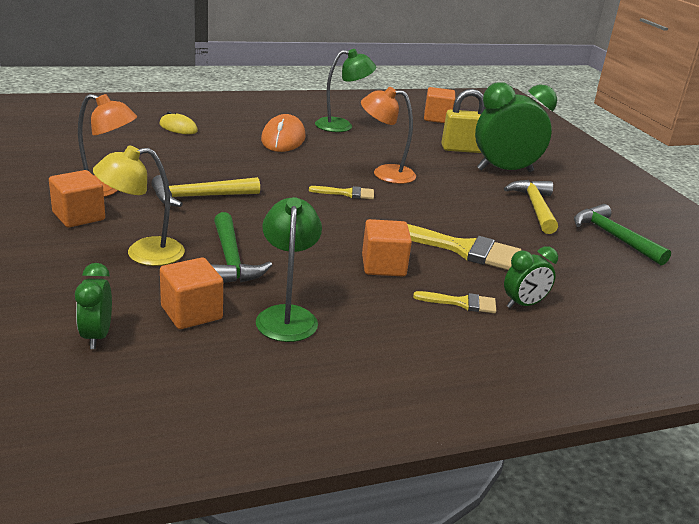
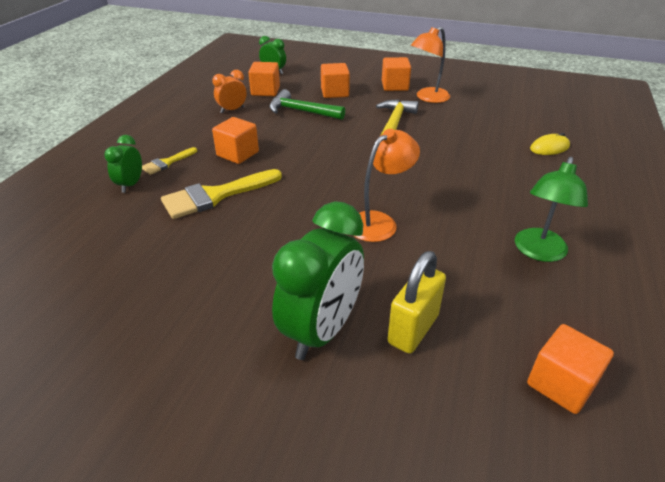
camera: 130 degrees right, 10 degrees up
yellow lamp [93,146,185,266] -> orange cube [321,63,350,98]
green lamp [256,197,322,342] -> orange clock [212,70,247,113]
orange mouse [261,114,306,152] -> none
yellow brush [309,186,374,199] -> none
yellow hammer [504,180,558,234] -> none
green hammer [574,204,671,265] -> none

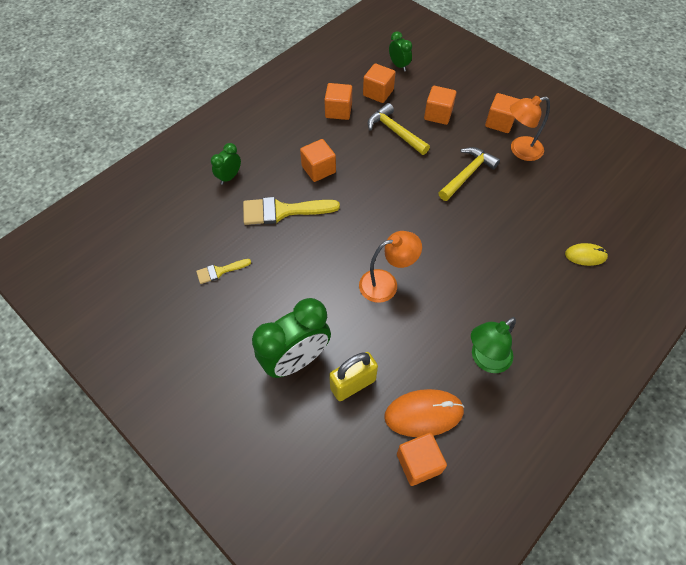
camera: 25 degrees right, 20 degrees up
yellow brush [142,147,197,175] -> yellow brush moved to [196,259,251,284]
orange clock [212,70,247,113] -> orange cube [324,83,352,120]
green hammer [269,89,345,120] -> yellow hammer [368,103,430,155]
none -> orange mouse [384,389,464,437]

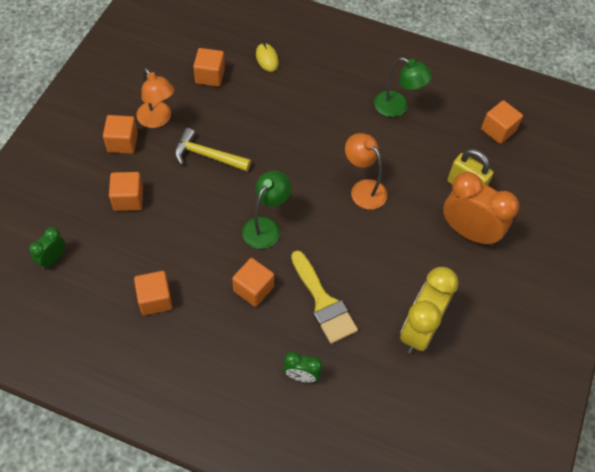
camera: 115 degrees left, 0 degrees up
yellow brush [196,259,251,284] -> yellow clock [400,267,459,354]
green clock [252,298,331,378] -> orange clock [443,172,519,246]
orange cube [363,63,395,103] -> orange cube moved to [193,48,225,87]
yellow hammer [368,103,430,155] -> none
orange mouse [384,389,464,437] -> none
none -> green lamp [242,171,291,249]

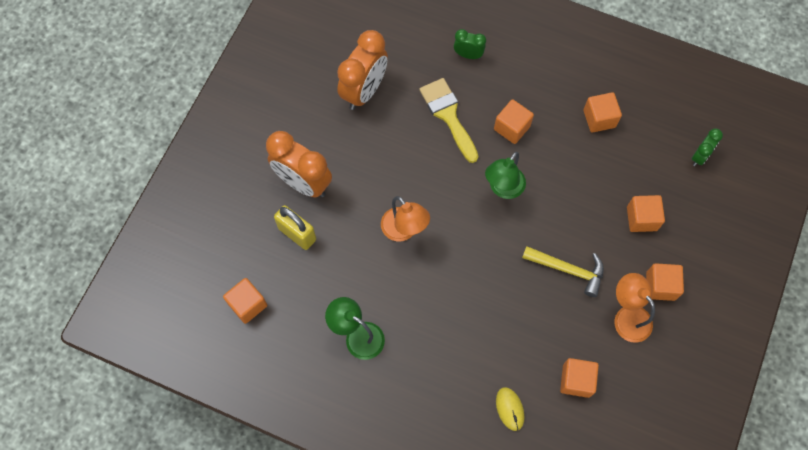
camera: 175 degrees left, 10 degrees up
yellow clock [400,267,459,354] -> orange clock [337,30,388,110]

